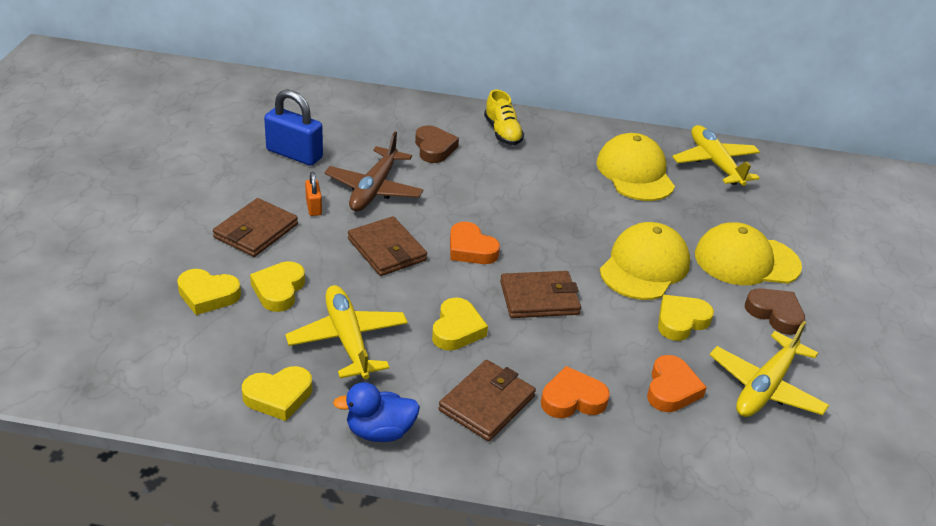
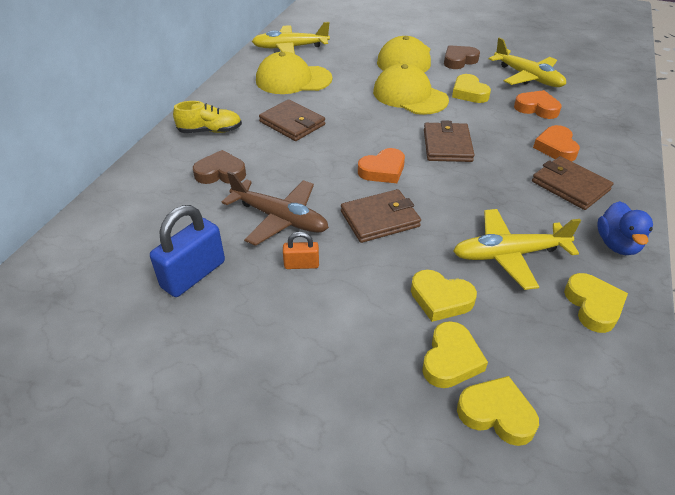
camera: 75 degrees left, 5 degrees up
brown wallet [213,198,298,257] -> brown wallet moved to [259,99,325,141]
yellow heart [432,297,488,350] -> yellow heart moved to [457,376,539,446]

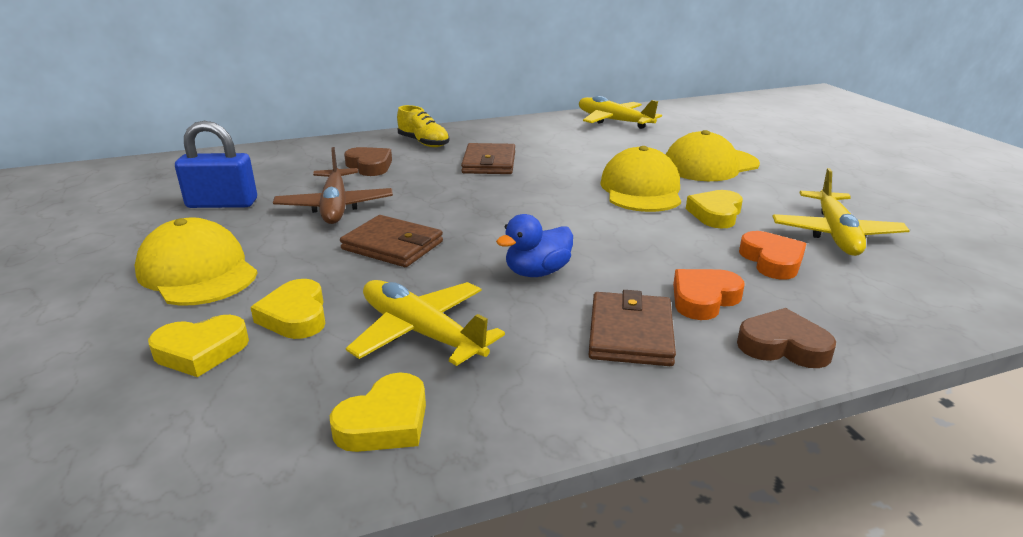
camera: 50 degrees right, 15 degrees down
yellow cap [256,52,332,94] -> yellow cap moved to [135,217,258,306]
orange padlock [283,232,319,269] -> none
orange heart [358,148,405,183] -> none
brown wallet [424,120,474,162] -> none
brown heart [444,45,480,69] -> brown heart moved to [737,308,836,368]
yellow heart [457,376,539,446] -> none
blue duck [597,201,653,255] -> blue duck moved to [496,214,573,277]

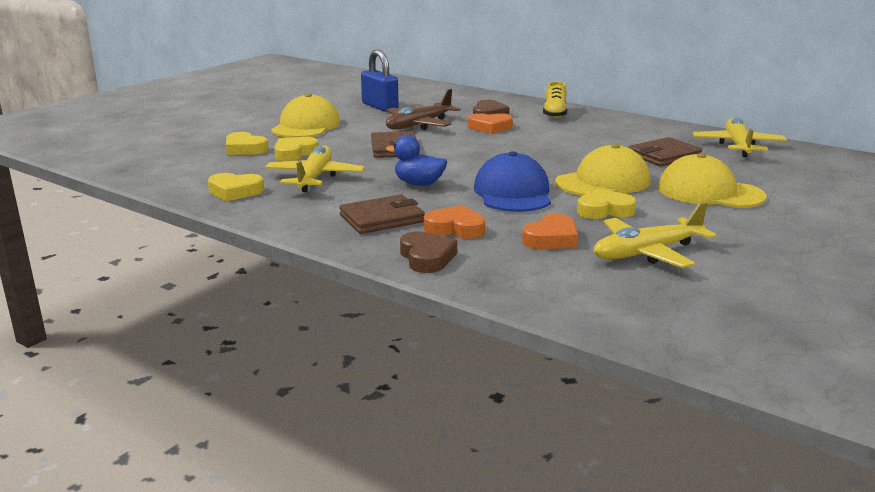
camera: 55 degrees right, 5 degrees down
brown wallet [461,143,515,174] -> brown wallet moved to [629,137,702,166]
none -> orange heart [468,113,513,134]
none -> blue cap [474,151,551,212]

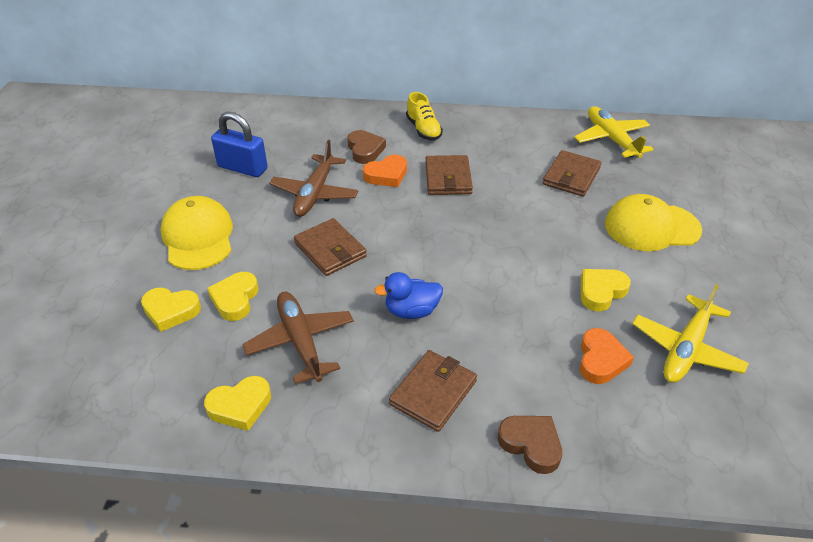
camera: 30 degrees left, 20 degrees up
yellow plane [265,146,365,192] -> brown plane [242,291,354,384]
orange heart [424,205,485,239] -> none
blue cap [474,151,551,212] -> none
yellow cap [555,144,651,196] -> none
none -> brown wallet [425,155,473,195]

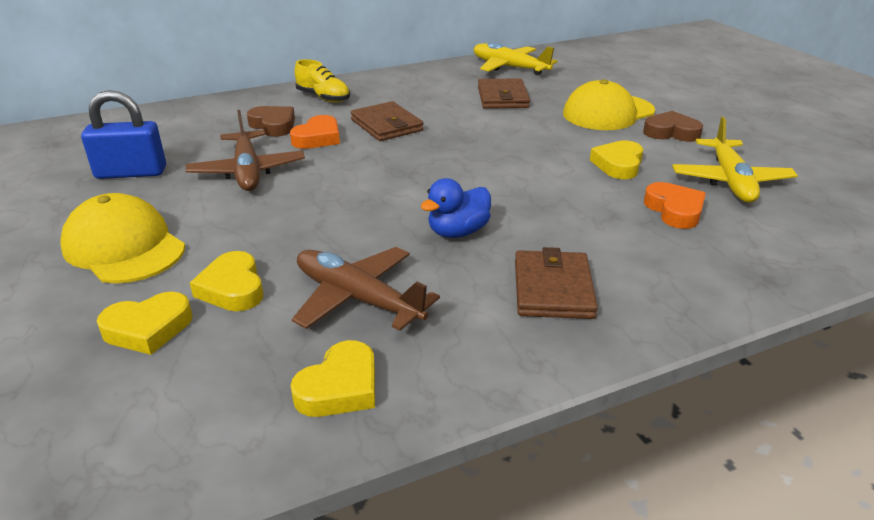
camera: 30 degrees left, 10 degrees down
brown wallet [294,218,367,276] -> none
brown heart [498,416,562,474] -> brown heart moved to [643,111,703,142]

